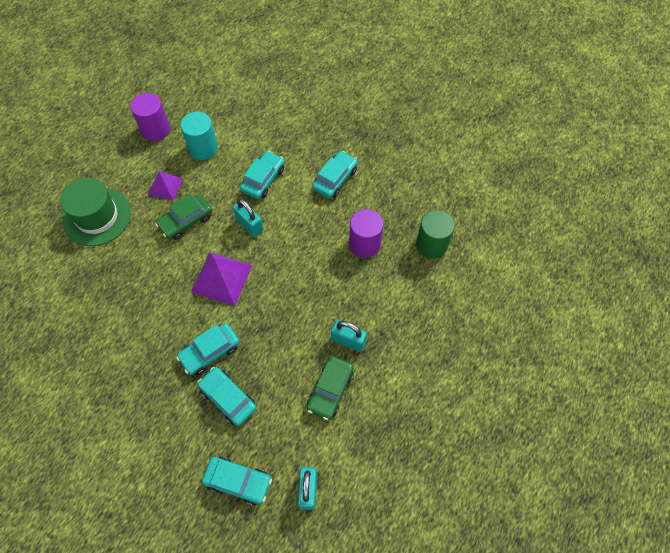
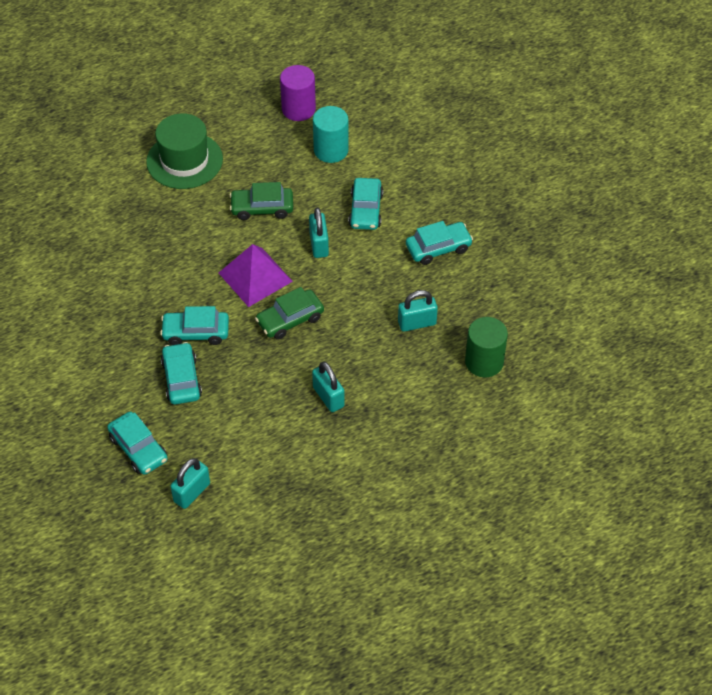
camera: 35 degrees right, 10 degrees down
purple pyramid [148,171,183,201] -> none
turquoise car [240,151,284,199] -> turquoise car turned 120 degrees clockwise [348,178,383,230]
green car [307,356,354,420] -> green car moved to [255,287,324,340]
purple cylinder [349,209,383,258] -> turquoise padlock [398,290,438,332]

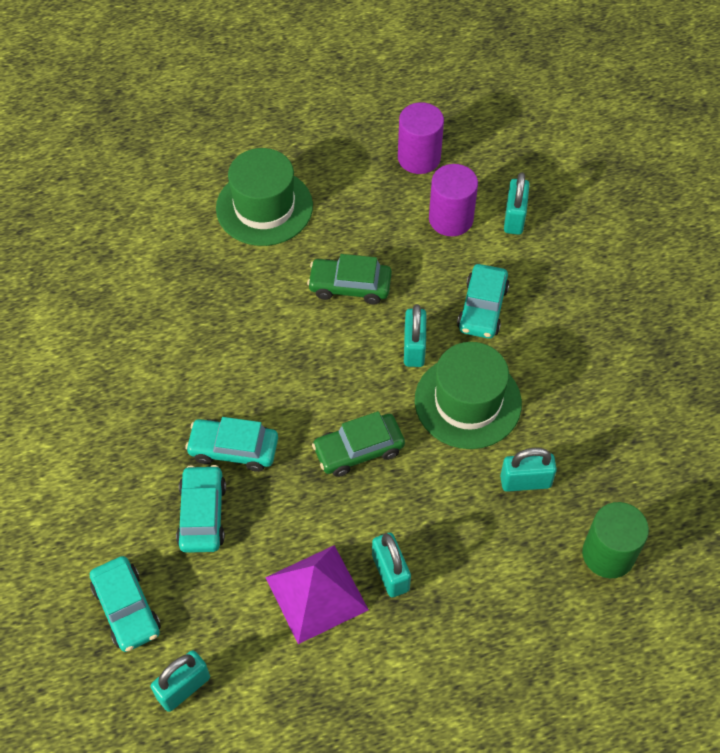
camera: 10 degrees right, 5 degrees up
purple pyramid [219,244,293,307] -> purple pyramid moved to [265,545,369,644]
turquoise cylinder [313,106,349,163] -> purple cylinder [429,164,478,236]
turquoise car [406,221,473,265] -> none
none -> green hat [415,342,522,449]
none -> turquoise padlock [504,172,530,235]

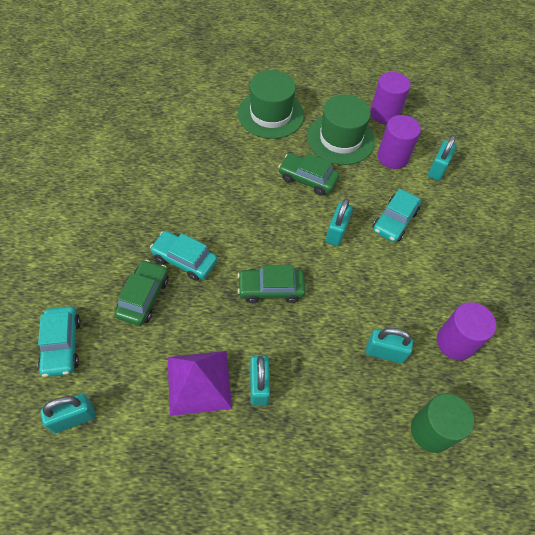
camera: 15 degrees right, 0 degrees up
turquoise car [176,465,226,553] -> green car [115,260,168,326]
green hat [415,342,522,449] -> green hat moved to [307,95,375,165]
none -> purple cylinder [437,302,496,360]

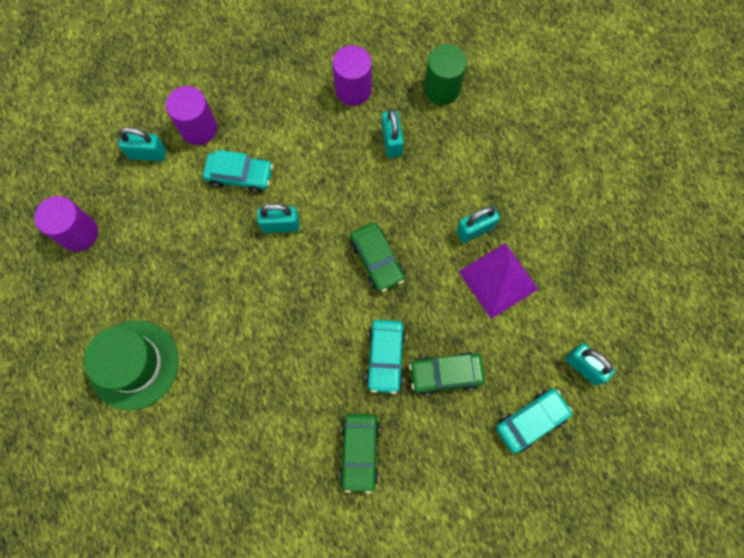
camera: 110 degrees left, 15 degrees up
green car [278,153,339,196] -> green car moved to [339,414,380,494]
green hat [307,95,375,165] -> none
purple cylinder [377,115,421,169] -> purple cylinder moved to [166,86,217,145]

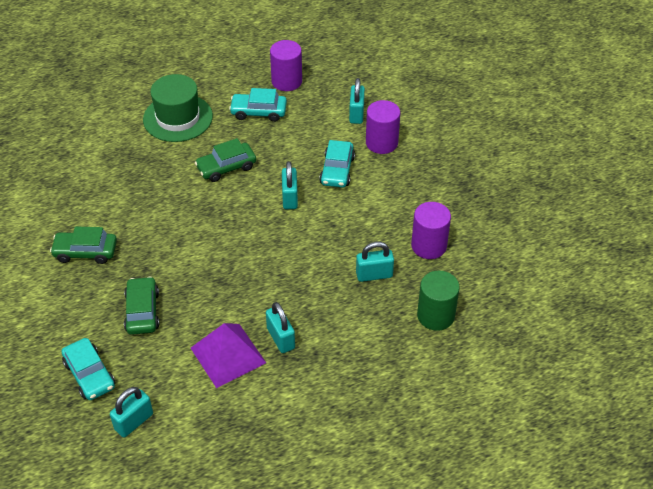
camera: 90 degrees right, 25 degrees down
green car [350,222,405,292] -> green car moved to [195,138,256,182]
turquoise car [365,320,406,394] -> turquoise car moved to [229,88,287,122]

